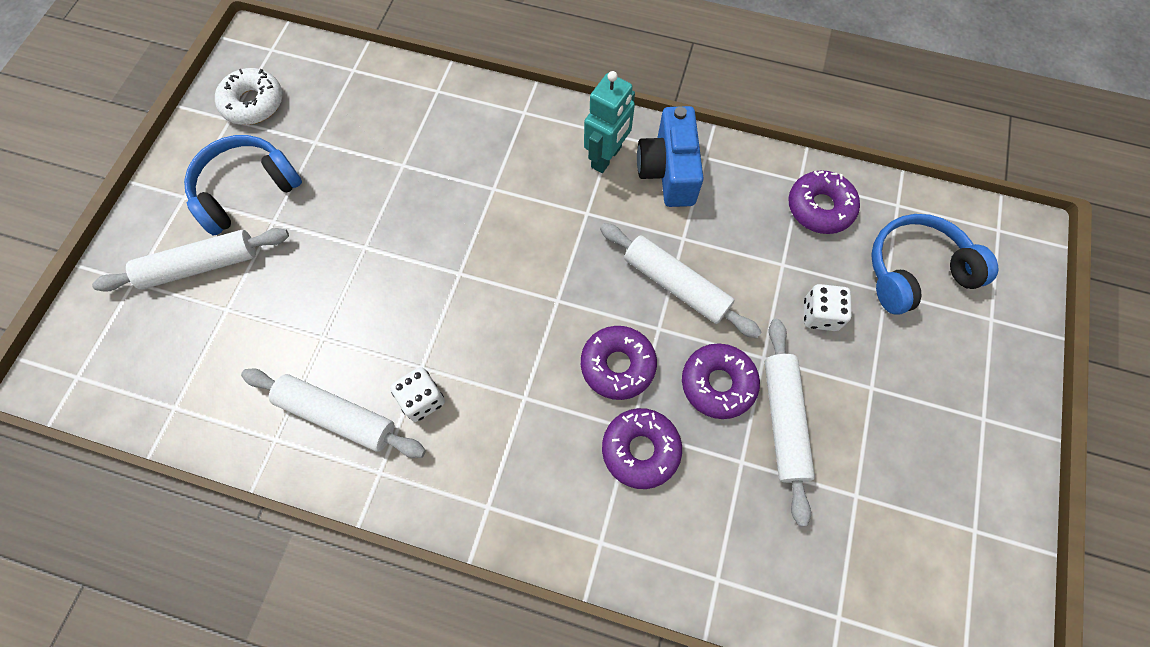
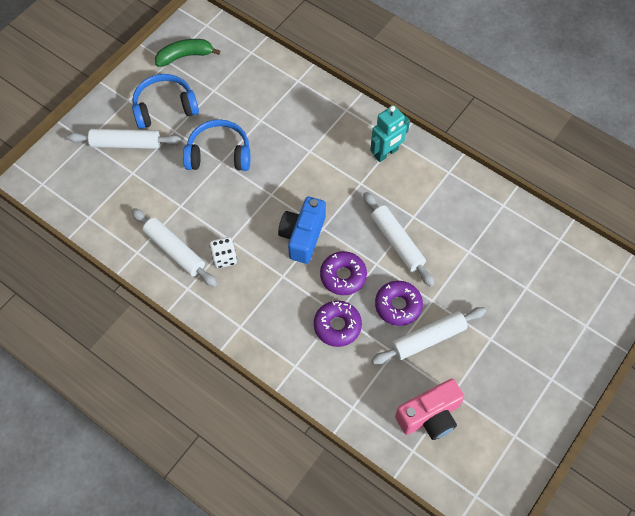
camera: 20 degrees right, 5 degrees down
white donut [215,68,283,125] -> green banana [155,39,220,67]
blue camera [637,106,704,207] -> blue camera moved to [278,197,326,264]
white rolling pin [765,319,815,526] -> white rolling pin turned 45 degrees clockwise [372,307,486,365]
purple donut [789,170,860,234] -> none
white dice [804,284,852,331] -> none
blue headphones [871,214,998,315] -> blue headphones moved to [183,119,250,171]
none -> pink camera [395,379,464,440]

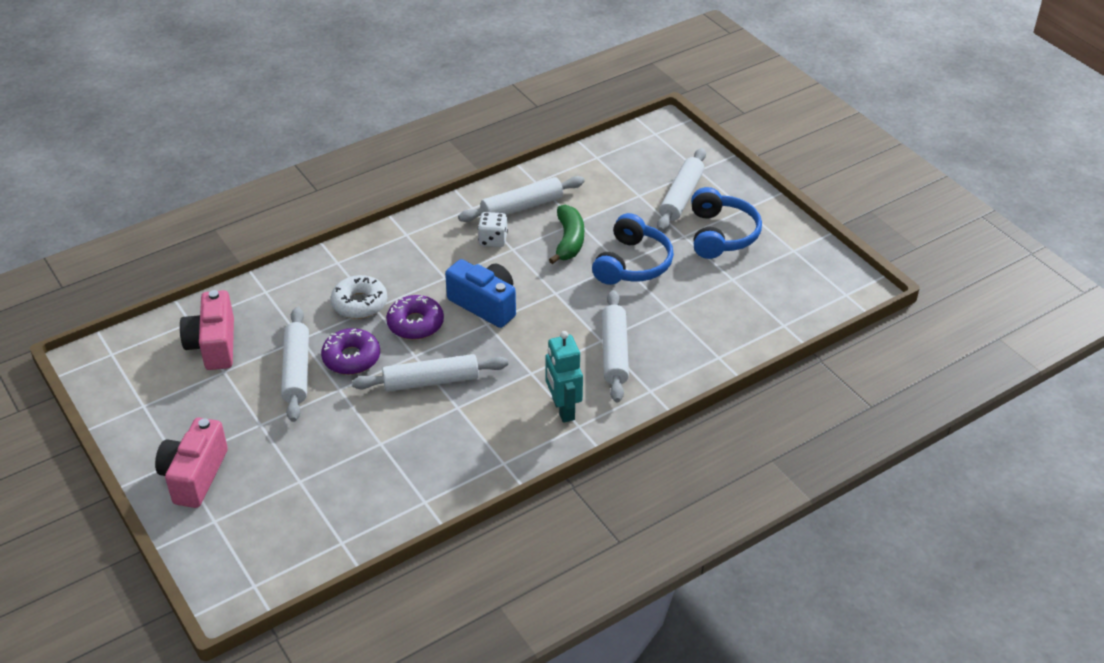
camera: 110 degrees right, 20 degrees down
green banana [155,39,220,67] -> green banana moved to [549,205,584,264]
purple donut [314,301,362,347] -> white donut [331,275,387,319]
none -> pink camera [155,418,228,508]
none -> white rolling pin [602,290,629,402]

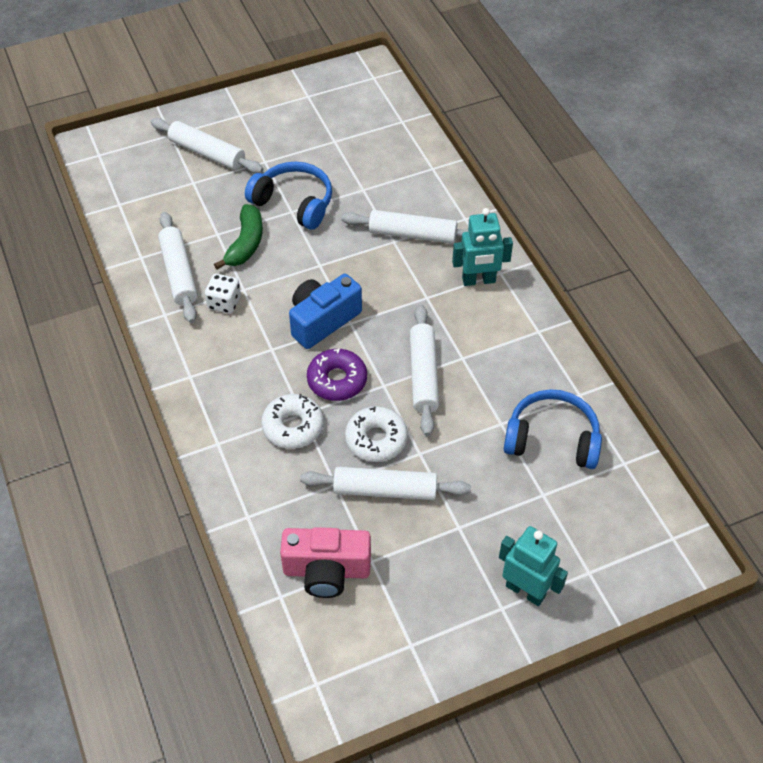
camera: 80 degrees left, 10 degrees up
pink camera [155,418,228,508] -> turquoise robot [499,526,568,606]
purple donut [321,328,380,375] -> white donut [345,406,408,462]
green banana [549,205,584,264] -> green banana turned 90 degrees clockwise [214,204,263,269]
blue headphones [691,187,762,259] -> blue headphones moved to [504,389,602,469]

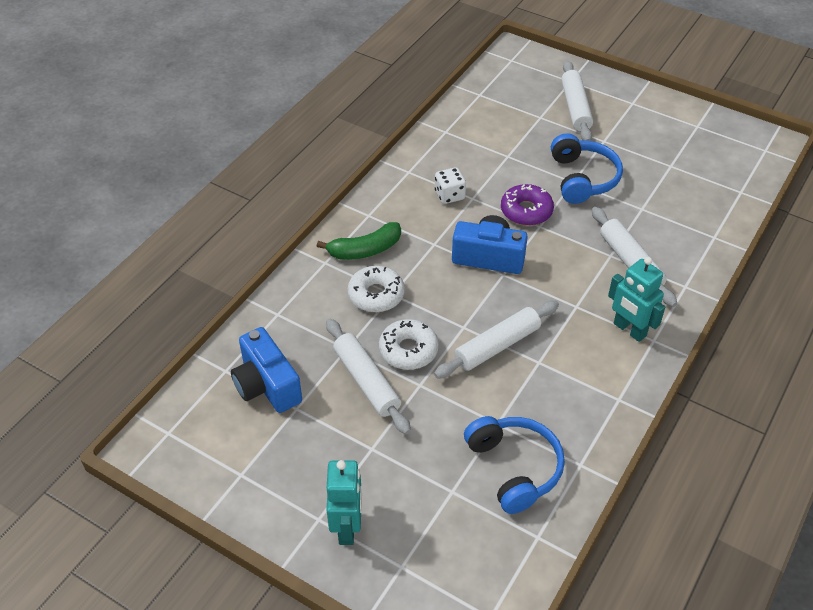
camera: 55 degrees right, 5 degrees down
white rolling pin [158,212,198,323] -> none
green banana [214,204,263,269] -> green banana moved to [317,222,401,260]
pink camera [280,527,371,598] -> blue camera [231,327,302,413]
purple donut [307,349,367,401] -> purple donut moved to [501,184,554,226]

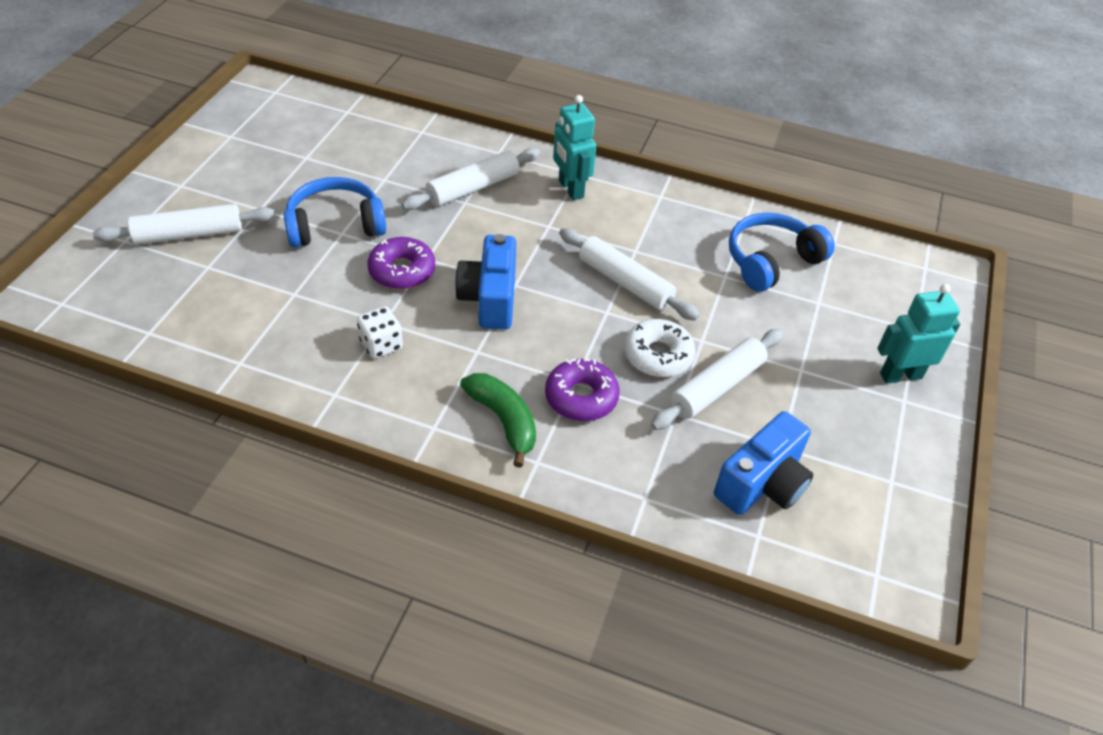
camera: 105 degrees left, 0 degrees up
white donut [348,266,405,312] -> purple donut [545,359,620,421]
turquoise robot [608,257,665,342] -> turquoise robot turned 120 degrees clockwise [553,95,596,200]

